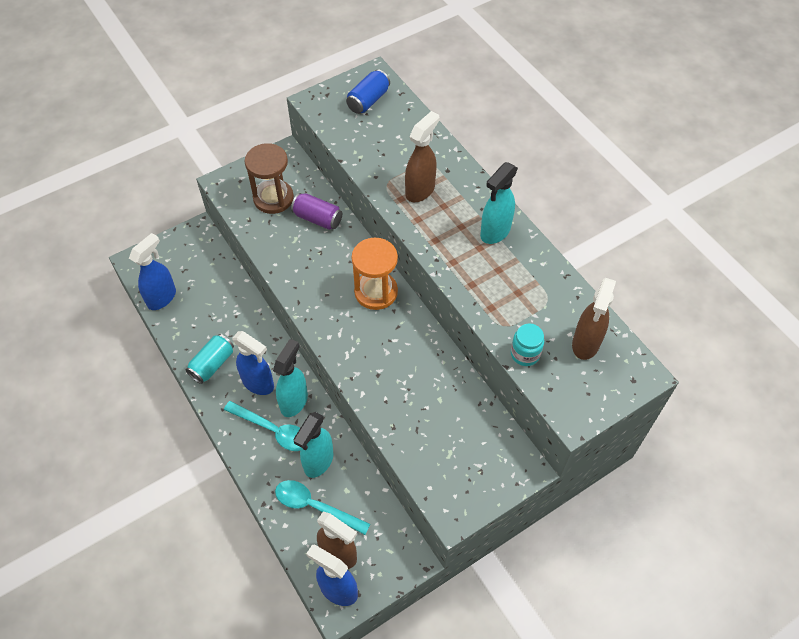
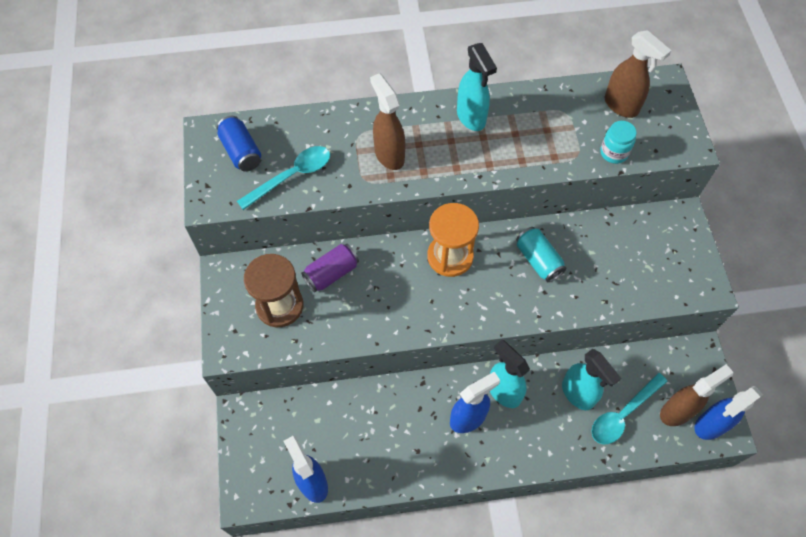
camera: 65 degrees left, 5 degrees up
turquoise can [186,334,234,384] -> turquoise can moved to [516,227,566,282]
turquoise spoon [224,401,301,451] -> turquoise spoon moved to [237,146,330,210]

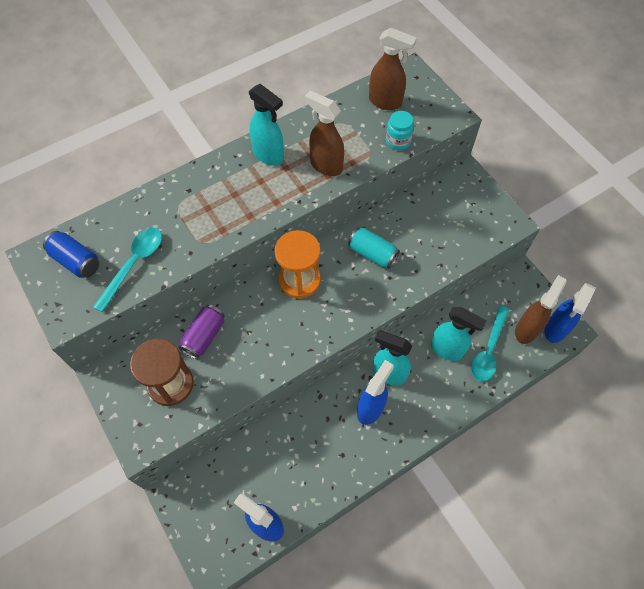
camera: 25 degrees left, 0 degrees up
brown spray bottle [370,73,405,170] -> brown spray bottle moved to [305,90,344,176]

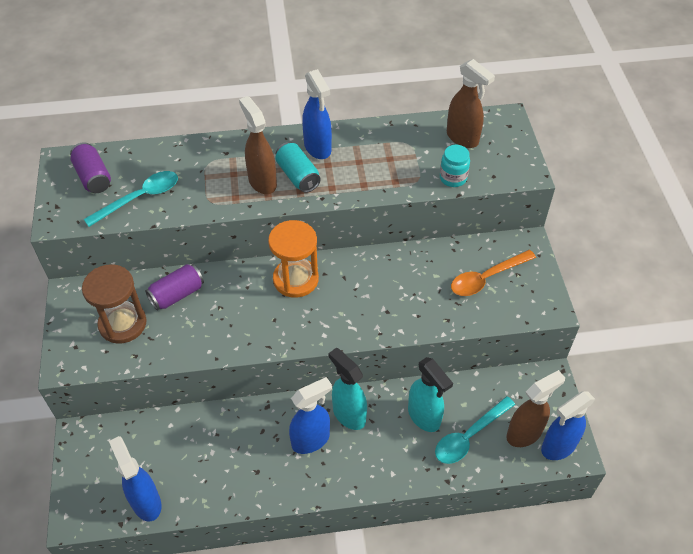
camera: 25 degrees right, 10 degrees down
blue can [43,231,99,278] -> purple can [70,142,111,193]
turquoise spray bottle [249,84,284,166] -> blue spray bottle [302,69,332,159]
brown spray bottle [305,90,344,176] -> brown spray bottle moved to [239,96,277,194]
turquoise can [348,227,400,268] -> turquoise can moved to [275,142,321,193]
none -> orange spoon [451,250,536,296]

